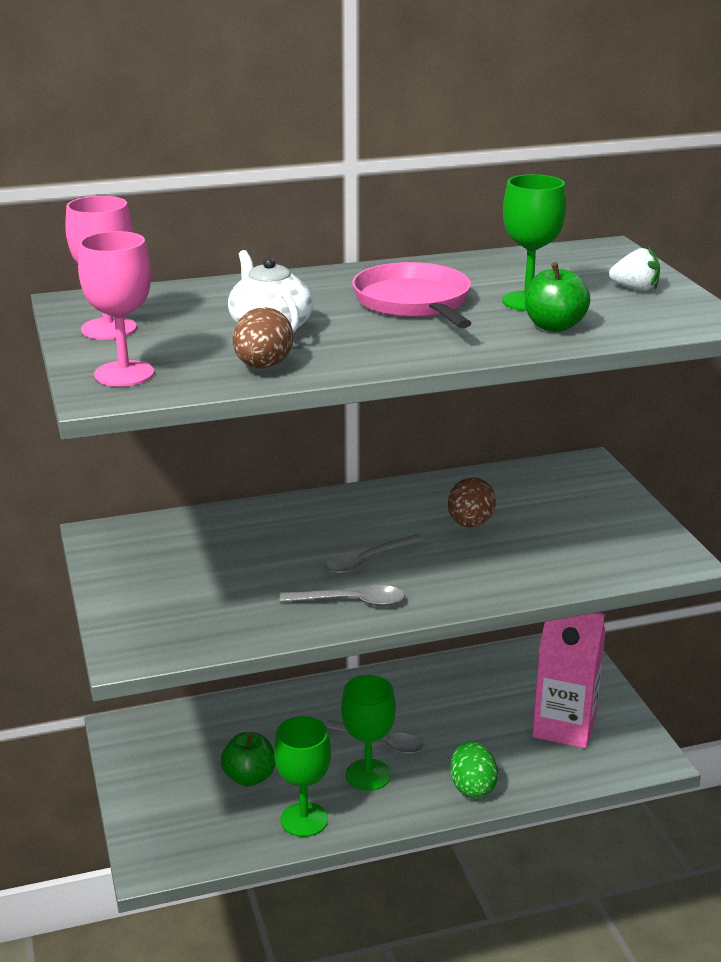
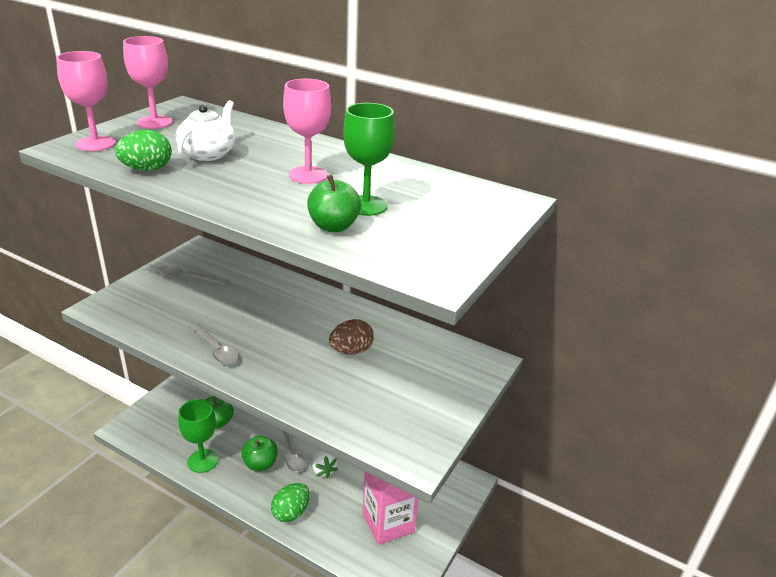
camera: 45 degrees right, 5 degrees up
brown egg [233,307,293,369] -> green egg [115,130,172,171]
grey spoon [325,534,425,574] -> grey spoon moved to [156,265,228,285]
green goblet [341,675,396,791] -> green apple [241,435,278,471]
pink pan [352,262,472,328] -> pink goblet [283,79,331,184]
white strawberry [609,247,660,291] -> white strawberry moved to [312,451,338,478]

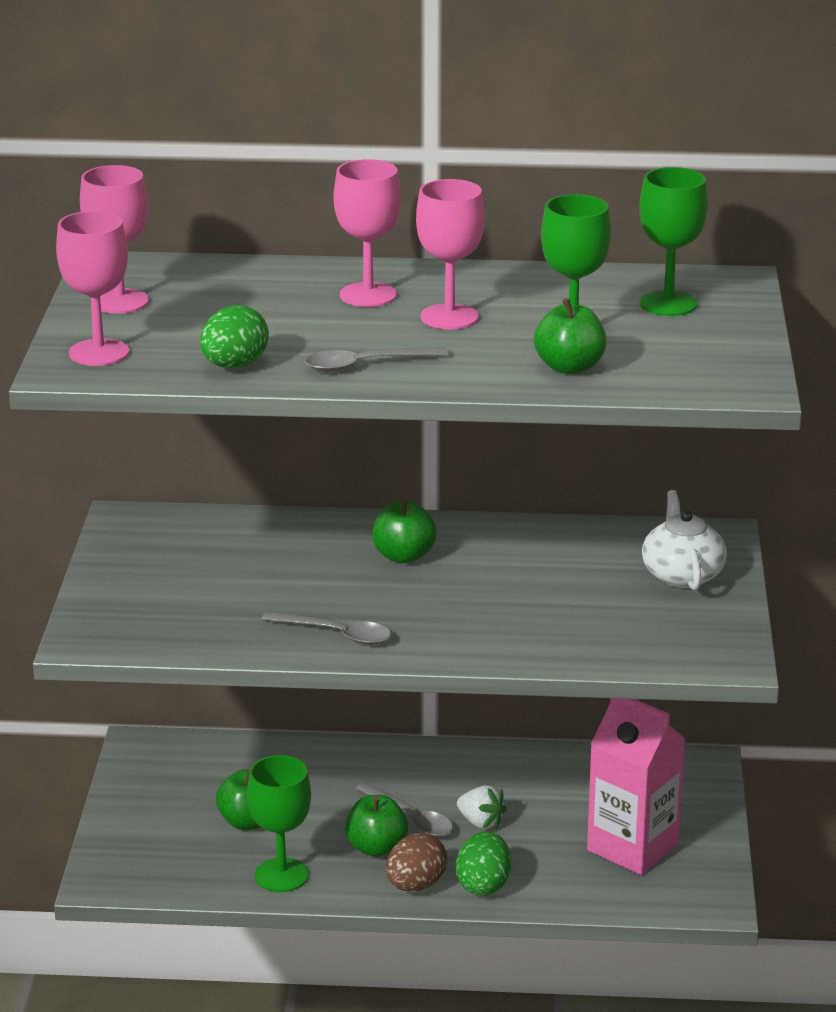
camera: 25 degrees left, 5 degrees down
grey spoon [156,265,228,285] -> grey spoon moved to [305,347,449,372]
white teapot [176,100,236,161] -> white teapot moved to [642,490,727,590]
brown egg [329,319,374,355] -> brown egg moved to [386,833,447,891]
none -> pink goblet [334,159,401,307]
none -> green apple [373,499,437,563]
none -> green goblet [639,167,708,316]

